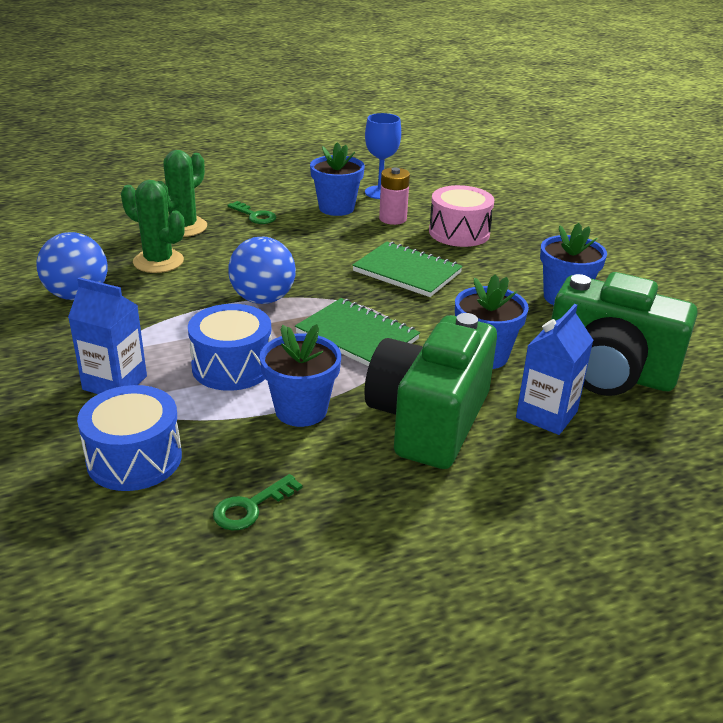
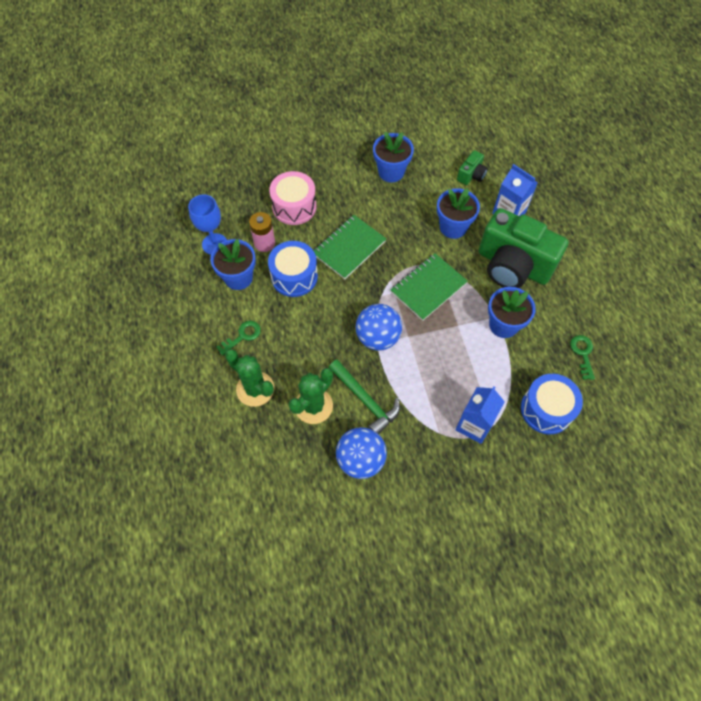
camera: 80 degrees left, 30 degrees up
blue drum [188,304,272,391] -> blue drum moved to [268,241,318,297]
green key [213,474,302,530] -> green key turned 150 degrees counterclockwise [570,335,595,380]
green camera [551,272,698,396] -> green camera [457,150,488,185], size x0.43
none -> green hammer [329,360,400,434]

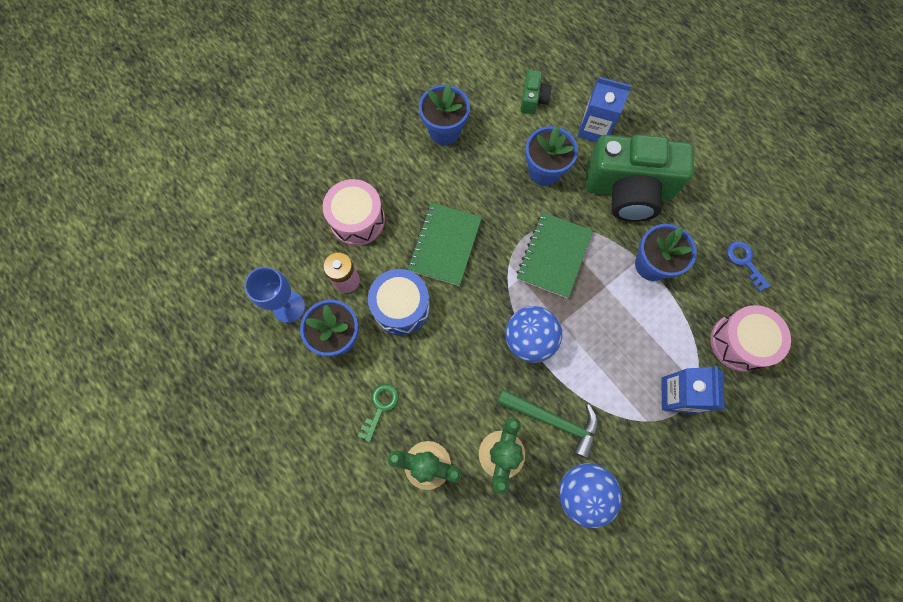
camera: 25 degrees left, 10 degrees up
blue drum [521,374,583,434] -> pink drum [711,305,791,372]
green key [570,335,595,380] -> blue key [727,241,770,292]

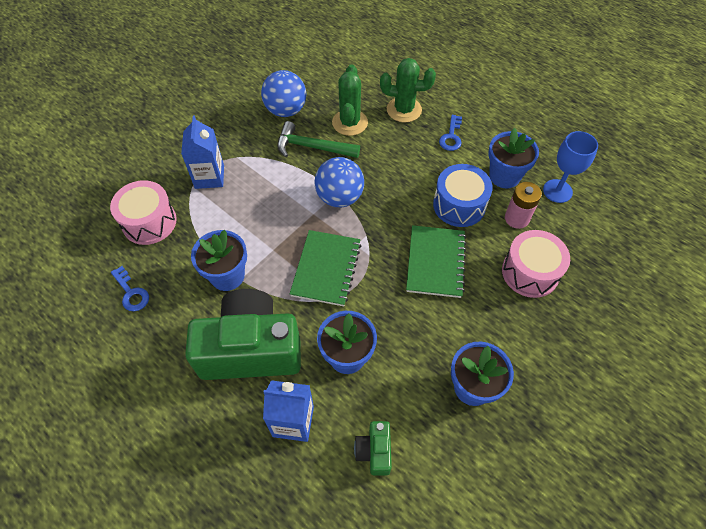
camera: 170 degrees right, 15 degrees down
green key [358,384,399,443] -> blue key [439,115,462,151]

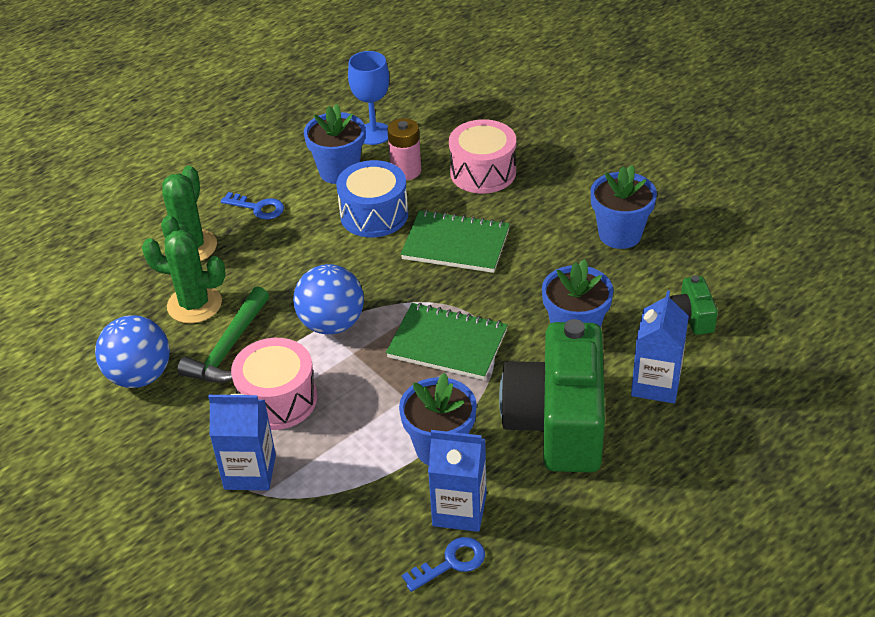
camera: 80 degrees left, 15 degrees down
pink drum [110,180,177,245] -> pink drum moved to [231,338,317,430]
green camera [354,421,392,476] -> green camera turned 75 degrees clockwise [670,275,718,335]
none -> blue carton [428,430,487,532]

